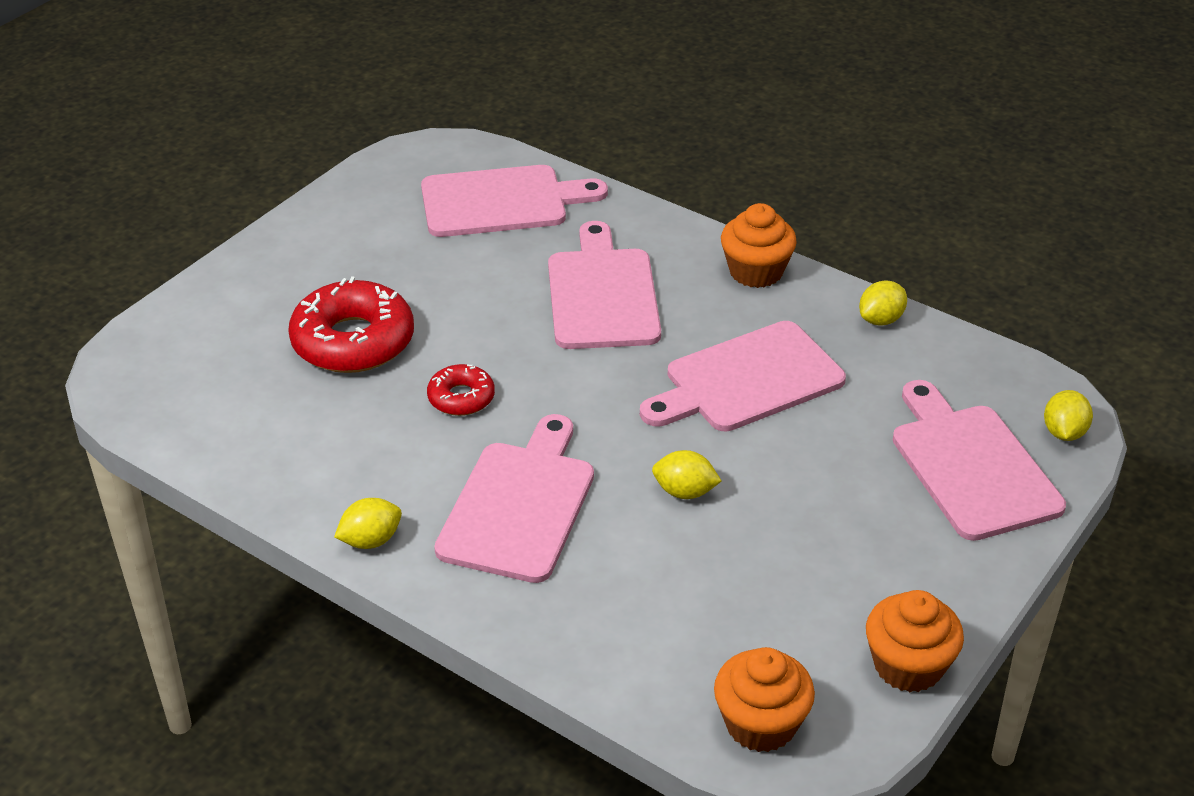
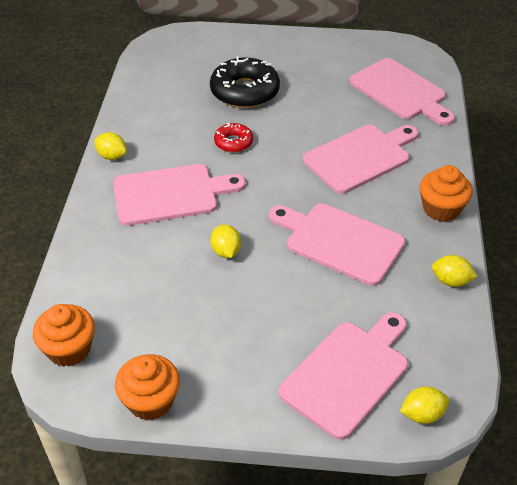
camera: 60 degrees right, 5 degrees up
red donut [288,276,414,373] -> black donut [210,57,280,108]

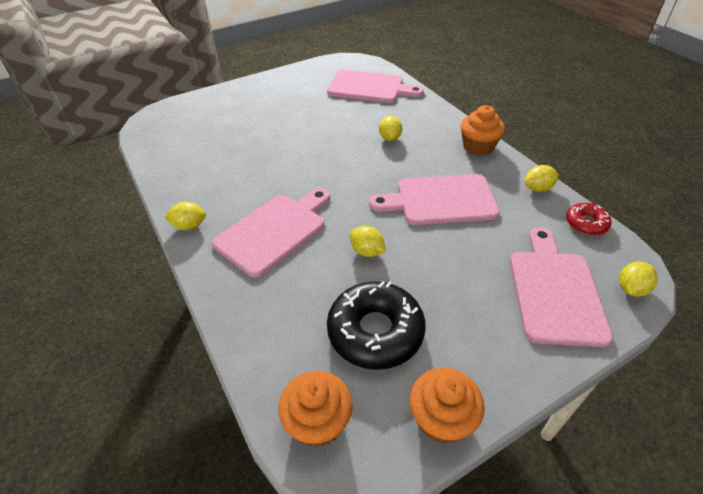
camera: 35 degrees left, 0 degrees up
black donut [210,57,280,108] -> black donut moved to [327,281,426,370]
red donut [214,123,253,153] -> red donut moved to [566,203,612,235]
pink cutting board [303,125,418,194] -> yellow lemon [379,116,402,141]

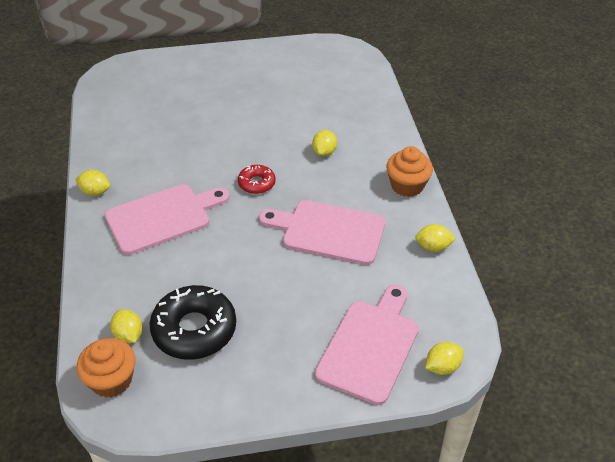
camera: 20 degrees right, 0 degrees up
pink cutting board [327,70,424,103] -> none
yellow lemon [350,226,386,257] -> yellow lemon moved to [110,309,143,343]
orange cupcake [410,368,485,444] -> none
red donut [566,203,612,235] -> red donut moved to [238,165,276,194]

